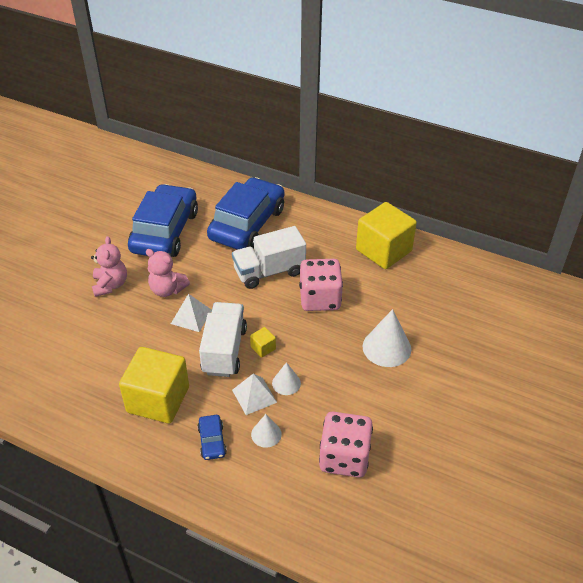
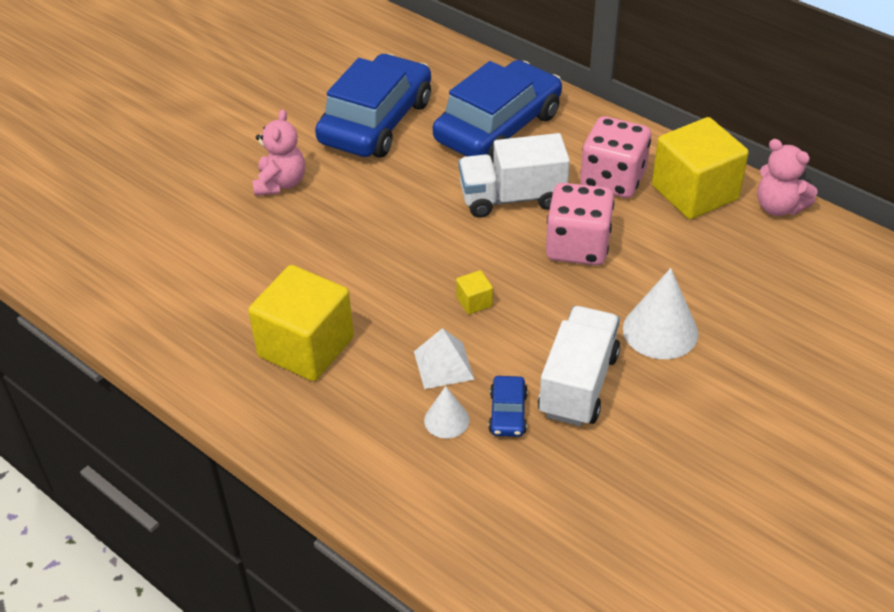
camera: 15 degrees right, 0 degrees up
pink teddy bear [146,249,190,297] -> pink teddy bear moved to [757,139,818,216]
white pyramid [171,294,212,332] -> none
blue car [197,415,227,460] -> blue car moved to [488,376,528,437]
white truck [199,302,247,377] -> white truck moved to [538,306,620,426]
white cone [272,362,301,395] -> none
pink dice [319,412,373,478] -> pink dice moved to [580,116,651,198]

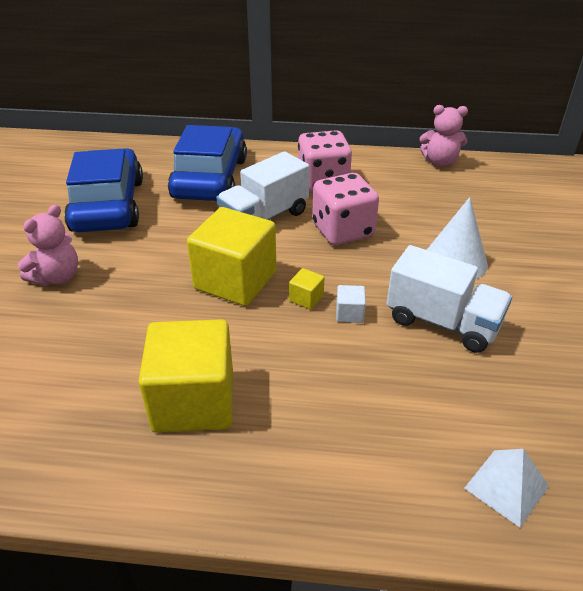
camera: 35 degrees left, 5 degrees down
pink teddy bear [253,109,305,196] -> pink teddy bear turned 60 degrees clockwise [18,205,78,286]
white pyramid [414,328,475,389] -> white pyramid moved to [464,449,549,528]
white cone [424,386,469,438] -> none
blue car [488,376,528,437] -> none
white truck [538,306,620,426] -> white truck turned 135 degrees clockwise [387,245,512,353]
yellow cube [652,117,749,219] -> yellow cube moved to [187,207,276,306]
none -> white cube [336,285,366,323]

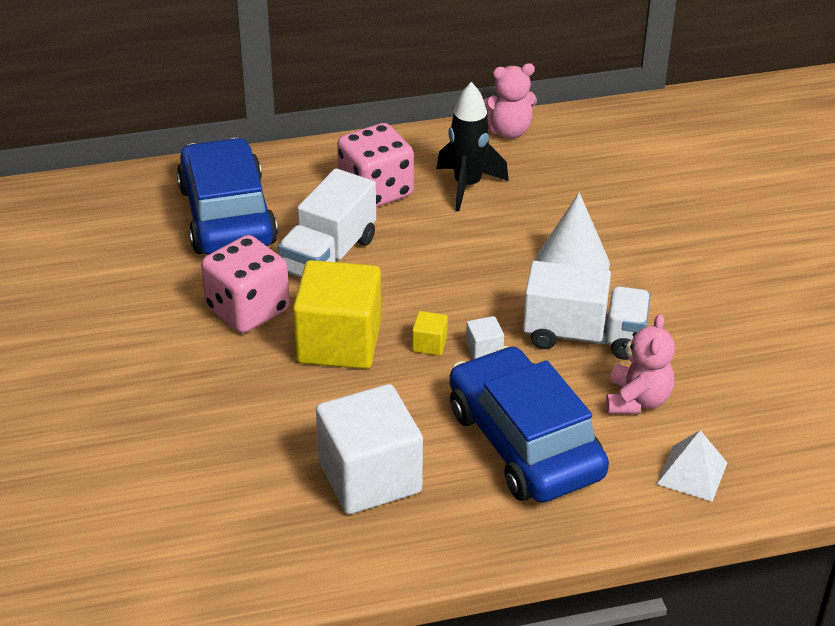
camera: 20 degrees left, 0 degrees up
pink teddy bear [18,205,78,286] -> pink teddy bear moved to [606,314,675,414]
blue car [64,148,143,232] -> blue car moved to [449,346,609,503]
yellow cube [139,319,233,433] -> white cube [316,384,423,514]
pink dice [312,173,379,245] -> pink dice moved to [201,235,290,333]
none -> black rocket [437,82,509,211]

